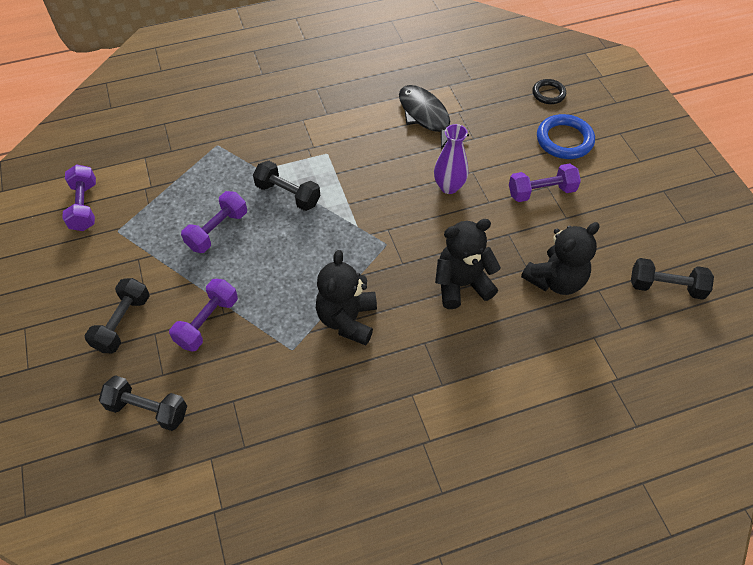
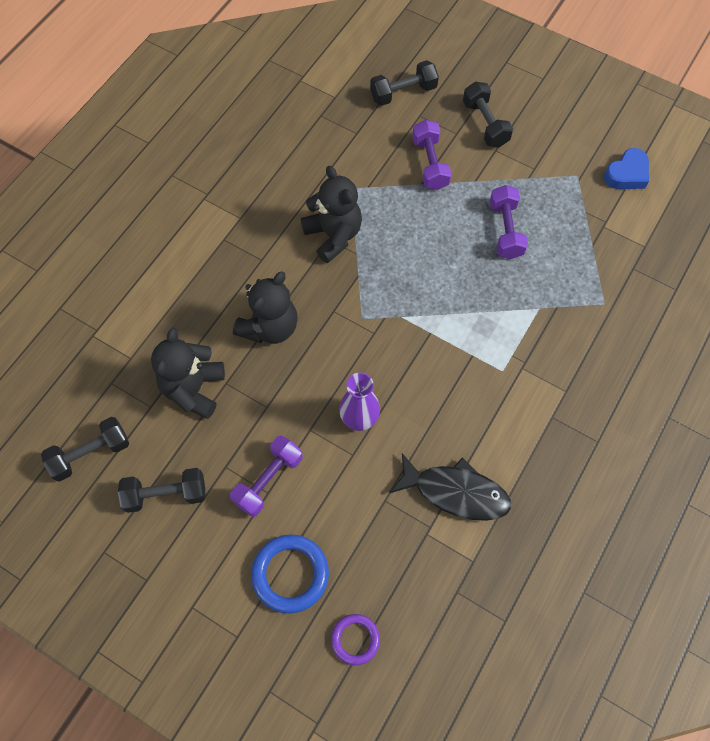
camera: 140 degrees right, 10 degrees up
purple dumbbell [62,164,96,231] -> blue heart [604,148,649,189]
black dumbbell [253,161,320,211] -> black dumbbell moved to [118,468,205,513]
black ring [532,79,566,104] -> purple ring [331,614,380,665]

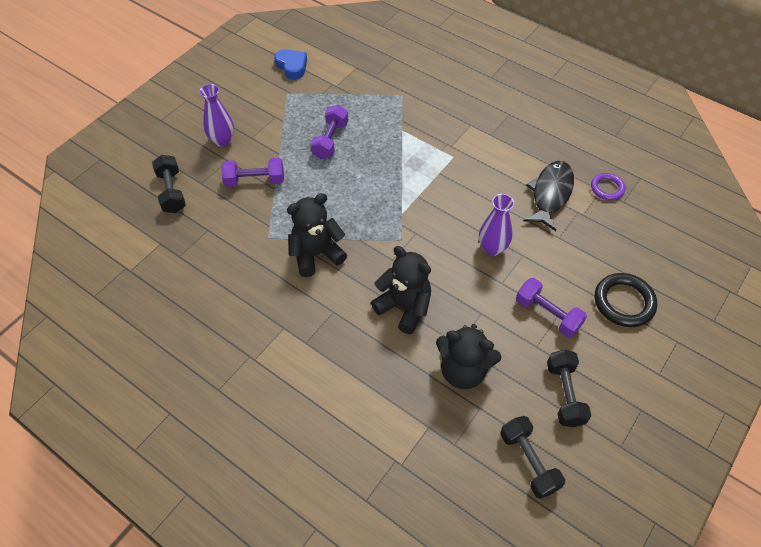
camera: 85 degrees left, 10 degrees down
blue ring [251,534,329,614] -> black ring [595,273,657,327]
purple ring [331,614,380,665] -> purple ring moved to [591,173,625,200]
black dumbbell [463,81,513,147] -> purple vase [199,84,234,147]
purple dumbbell [490,185,528,259] -> purple dumbbell turned 75 degrees counterclockwise [310,105,348,159]

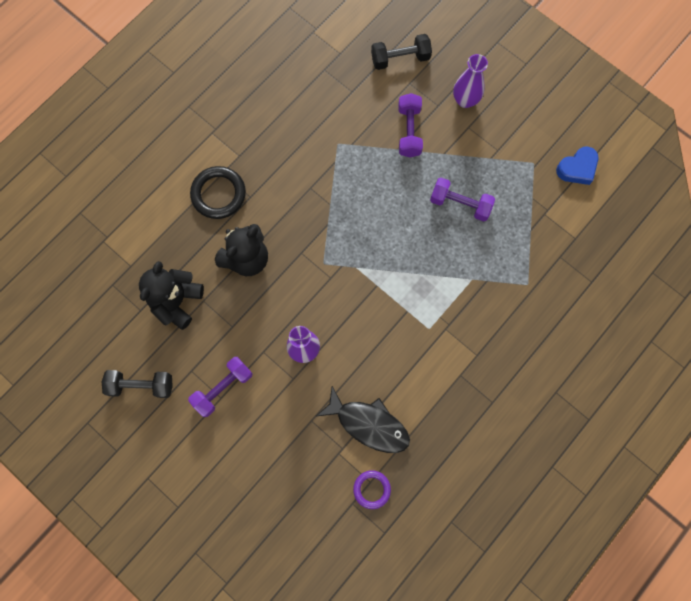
camera: 95 degrees right, 20 degrees up
black teddy bear [287,193,347,277] -> none
black dumbbell [500,416,565,499] -> none
black ring [595,273,657,327] -> black ring moved to [190,166,246,219]

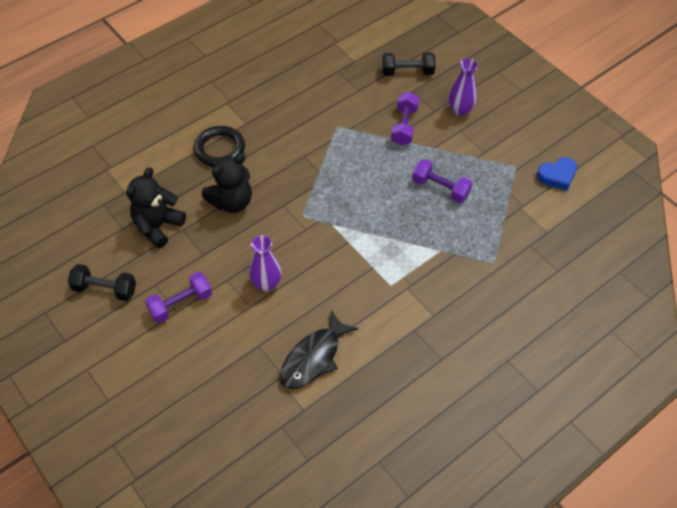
camera: 10 degrees right, 20 degrees down
black fish [316,386,410,453] -> black fish turned 90 degrees clockwise [280,310,358,389]
purple ring [353,470,391,509] -> none

